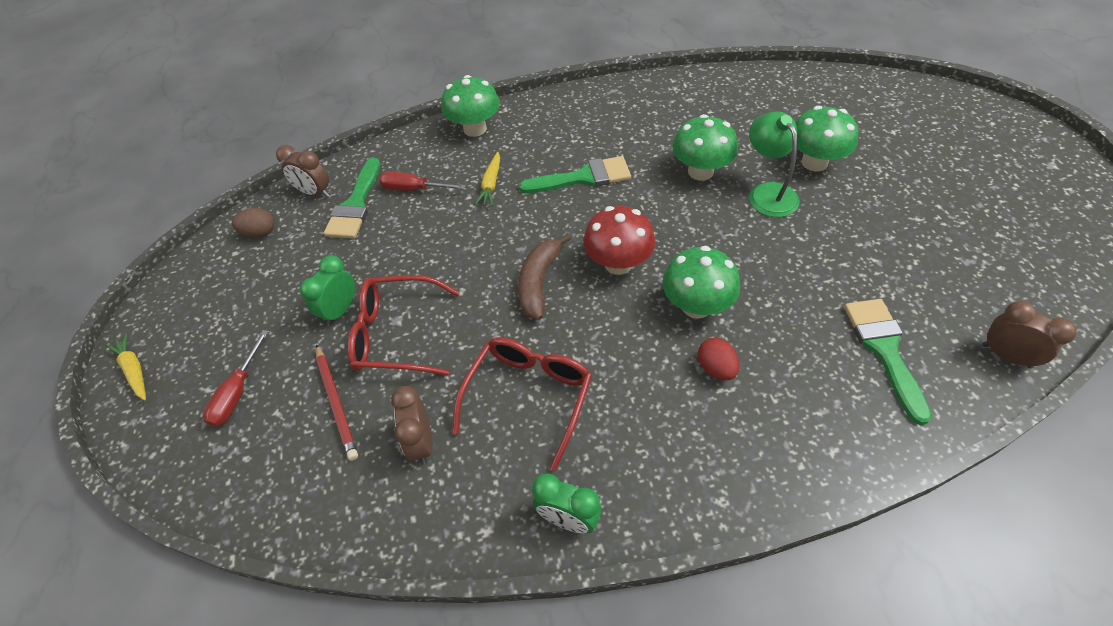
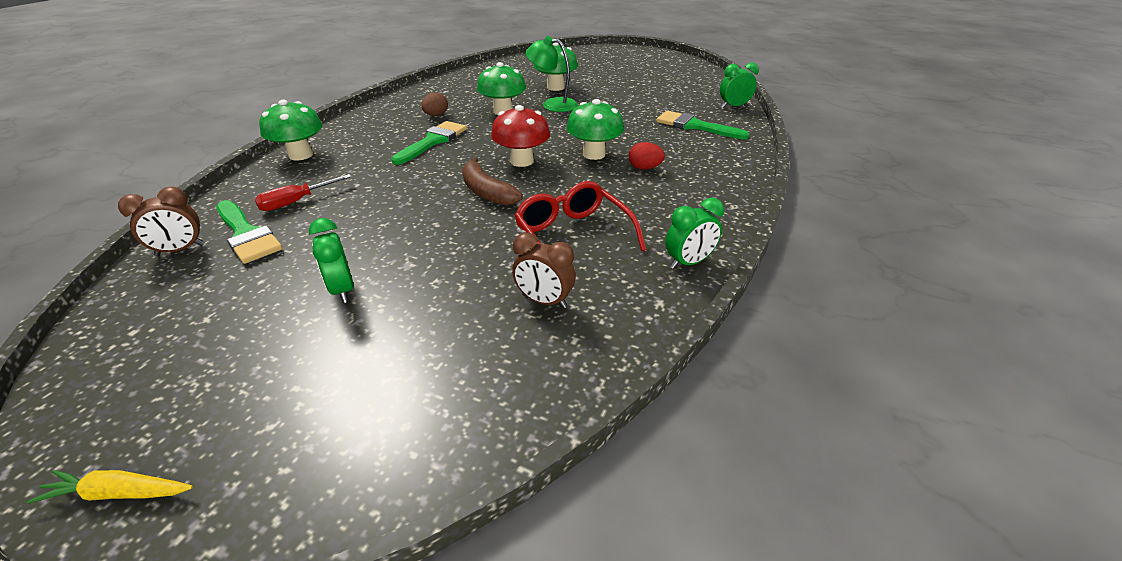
camera: 55 degrees left, 15 degrees down
red screwdriver [203,330,269,427] -> none
brown egg [232,208,274,238] -> brown egg moved to [421,92,448,116]
red pencil [316,344,358,461] -> none
red glasses [347,275,460,376] -> none
yellow carrot [475,152,500,206] -> none
brown clock [982,301,1077,368] -> green clock [720,63,759,108]

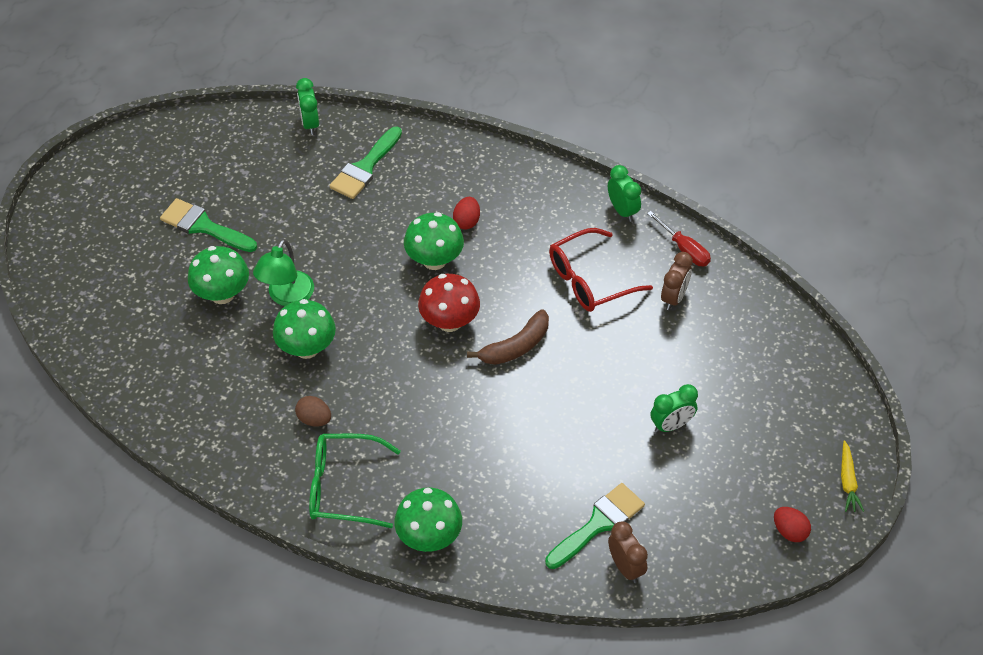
camera: 90 degrees left, 15 degrees up
red screwdriver [255,174,352,211] -> red screwdriver moved to [647,211,711,266]
green brush [391,121,467,165] -> green brush moved to [160,198,257,252]
none -> green glasses [309,434,401,528]
none -> red egg [774,507,811,542]

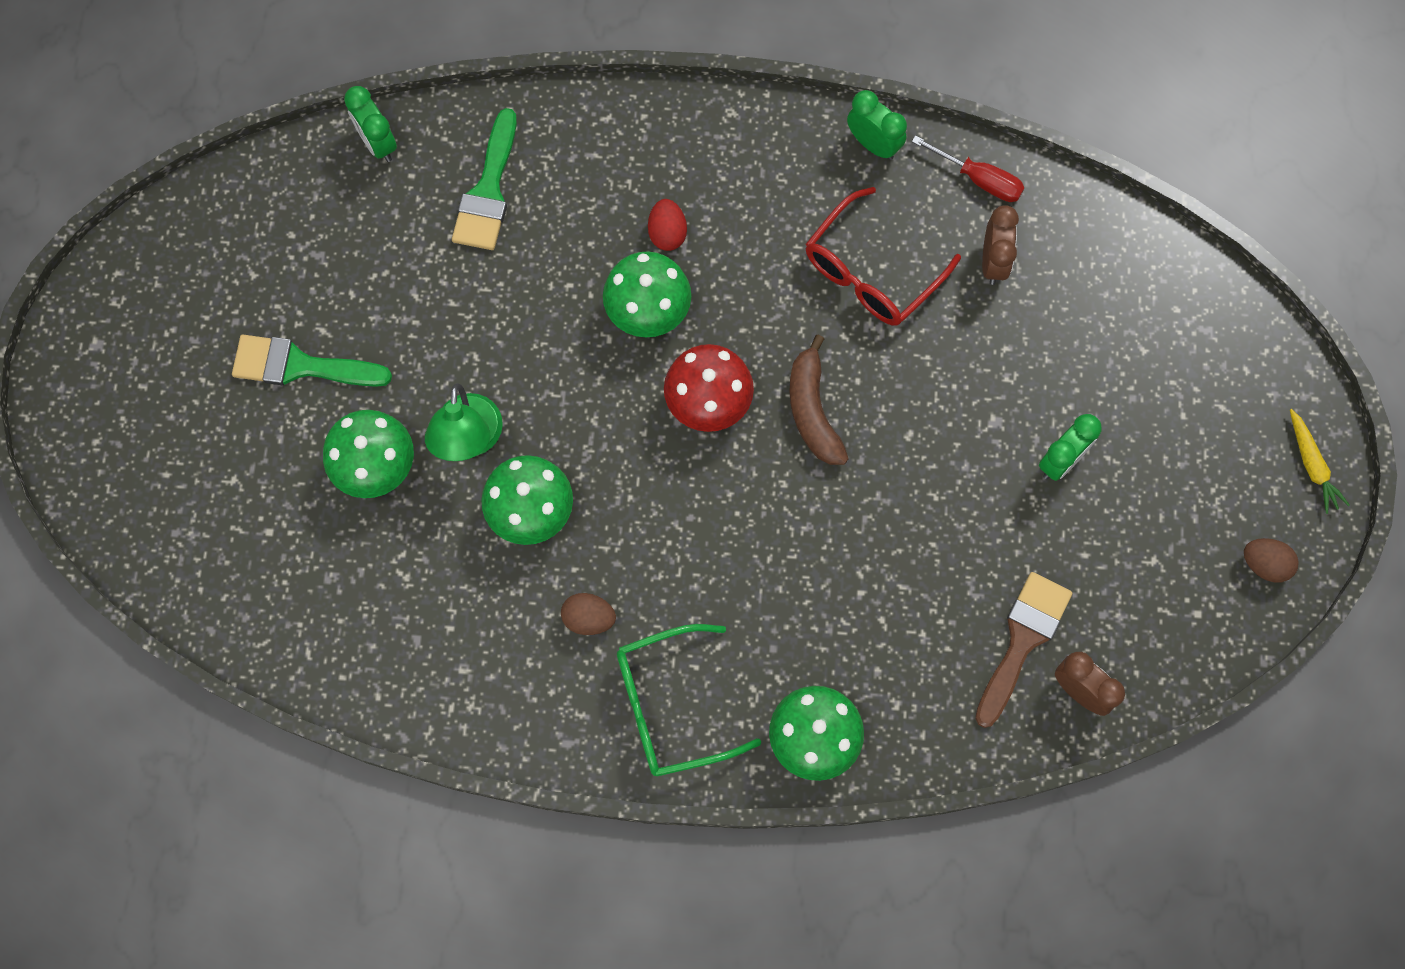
camera: 20 degrees left, 20 degrees up
brown banana [467,309,549,365] -> brown banana turned 135 degrees clockwise [789,335,849,465]
green brush [545,483,645,569] -> brown brush [975,572,1072,728]
red egg [774,507,811,542] -> brown egg [1244,538,1299,583]

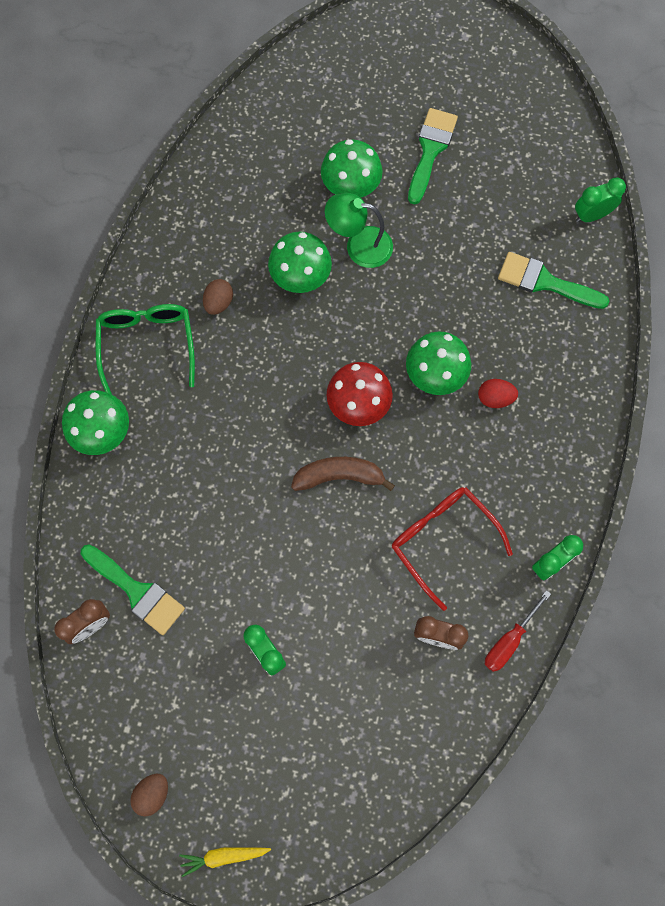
camera: 100 degrees right, 0 degrees up
brown brush [975,572,1072,728] -> green brush [81,544,185,635]

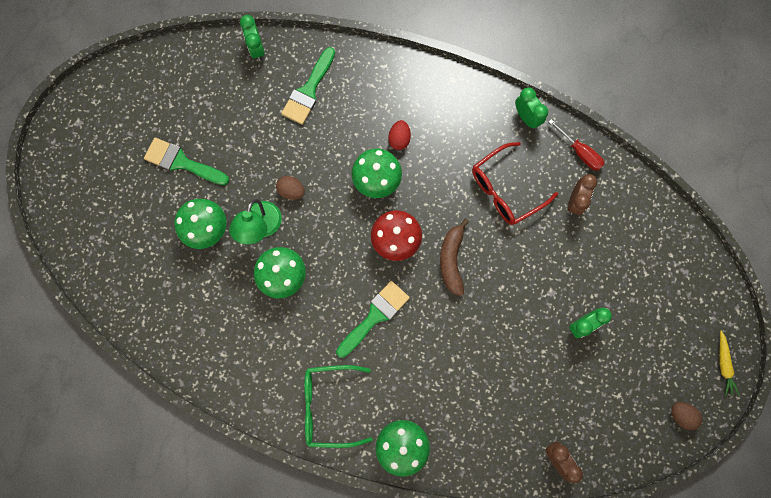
camera: 85 degrees left, 5 degrees up
green brush [81,544,185,635] -> green brush moved to [336,281,410,358]
brown egg [203,279,233,315] -> brown egg moved to [276,176,305,200]

